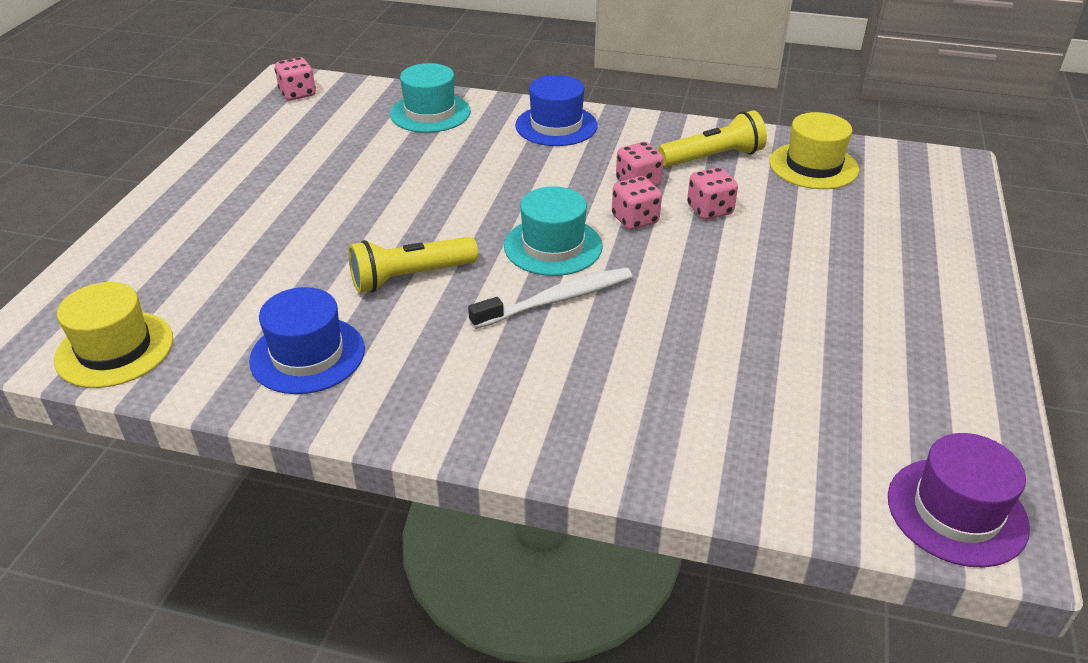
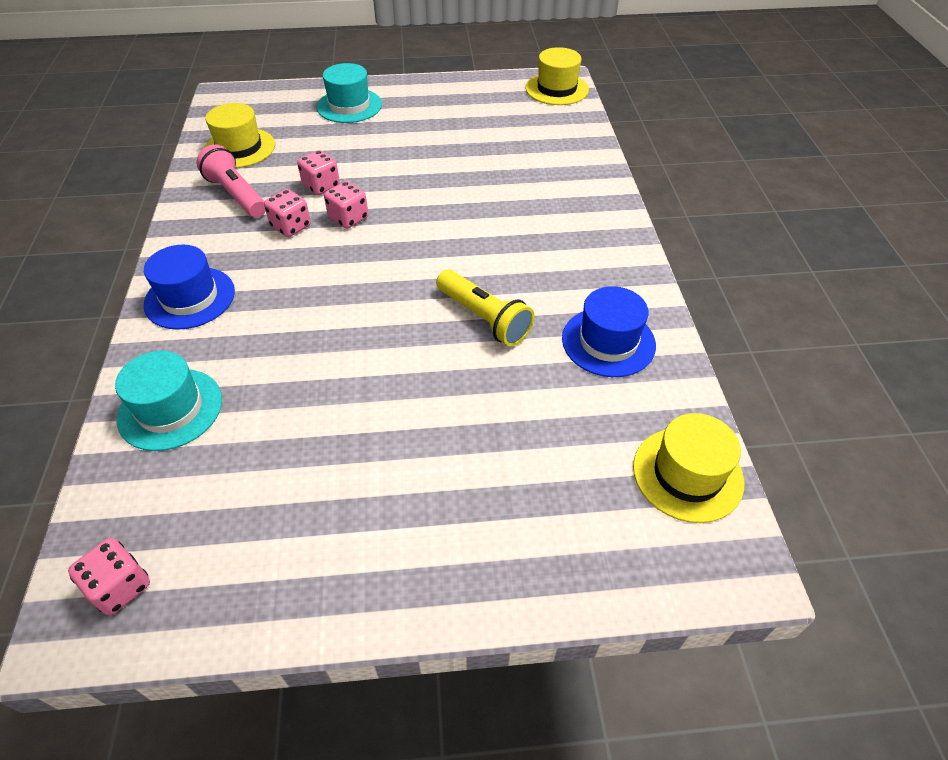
camera: 110 degrees left, 10 degrees up
white toothbrush [468,267,632,329] -> none
turquoise hat [504,186,603,276] -> turquoise hat moved to [317,63,382,123]
yellow flashlight [658,110,767,167] -> pink flashlight [196,144,266,218]
purple hat [888,433,1030,568] -> yellow hat [526,47,589,105]

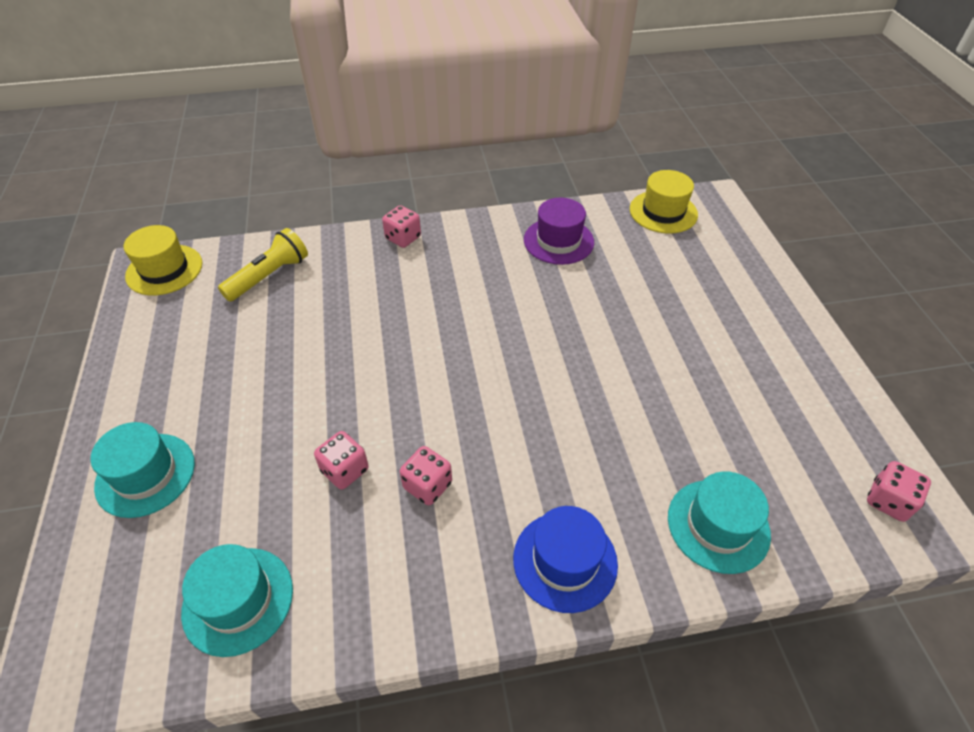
camera: 95 degrees left, 0 degrees up
pink flashlight [196,144,266,218] -> none
yellow hat [204,103,275,168] -> turquoise hat [181,544,293,657]
pink dice [324,181,368,229] -> pink dice moved to [382,205,421,248]
yellow flashlight [436,270,535,346] -> yellow flashlight moved to [218,228,308,302]
blue hat [562,286,656,377] -> purple hat [524,198,594,265]

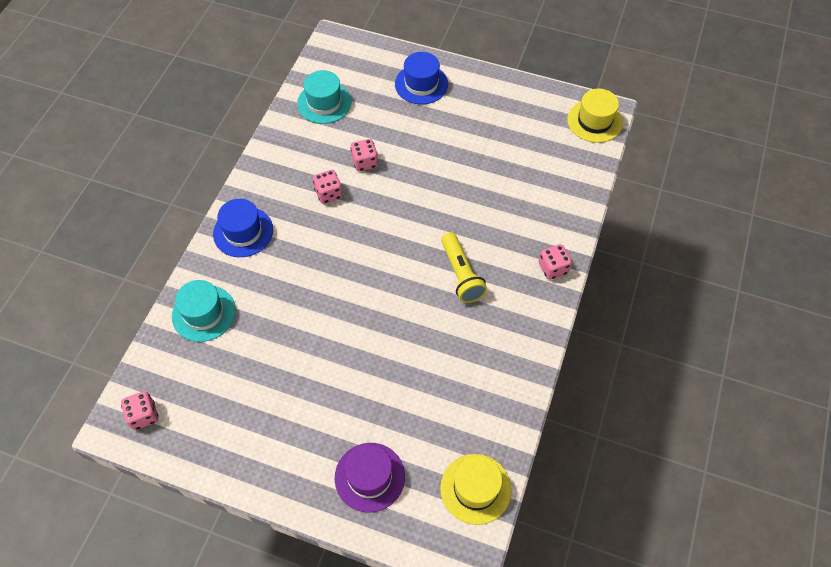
camera: 120 degrees right, 10 degrees up
turquoise hat [90,422,195,518] -> blue hat [395,52,448,104]
yellow flashlight [218,228,308,302] -> yellow flashlight moved to [441,232,487,303]
purple hat [524,198,594,265] -> purple hat moved to [335,443,405,512]

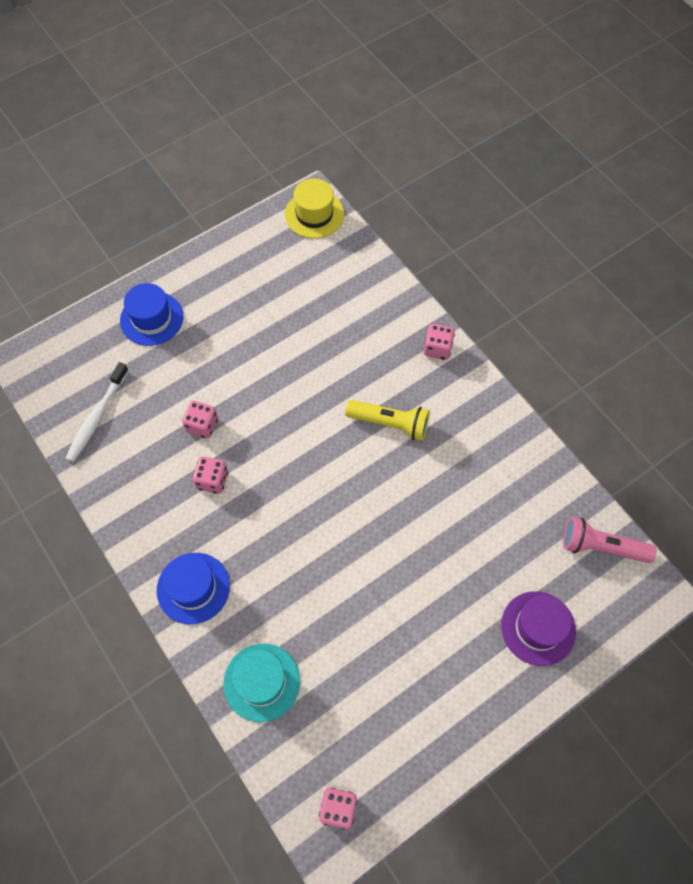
camera: 55 degrees left, 5 degrees up
turquoise hat [297,70,352,124] -> white toothbrush [65,362,129,462]
yellow hat [440,454,512,525] -> pink flashlight [563,517,657,563]

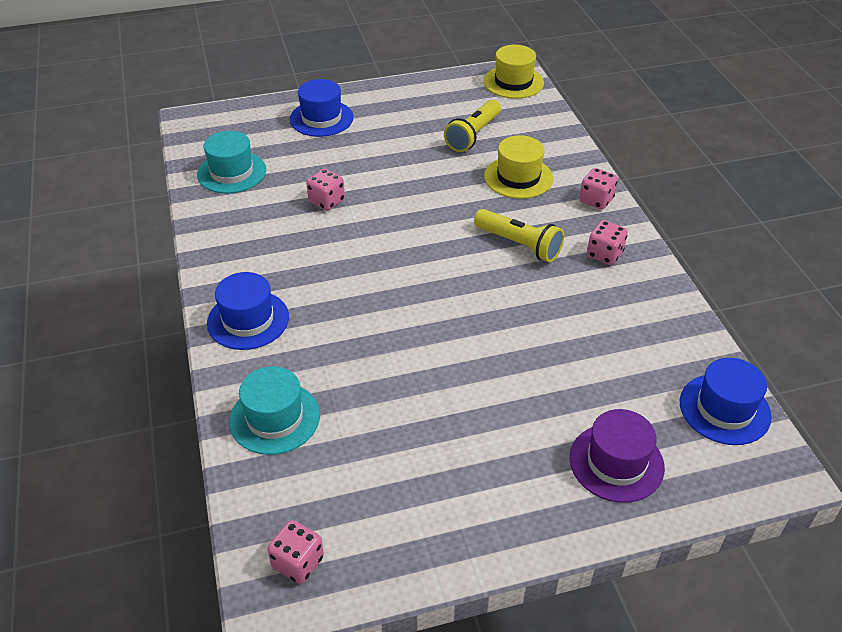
camera: 20 degrees right, 20 degrees down
white toothbrush [65,362,129,462] -> turquoise hat [197,131,266,193]
pink dice [193,457,228,494] -> pink dice moved to [587,220,628,265]
pink flashlight [563,517,657,563] -> blue hat [680,358,772,445]
none -> yellow flashlight [444,99,501,152]
none -> yellow hat [484,135,553,199]

